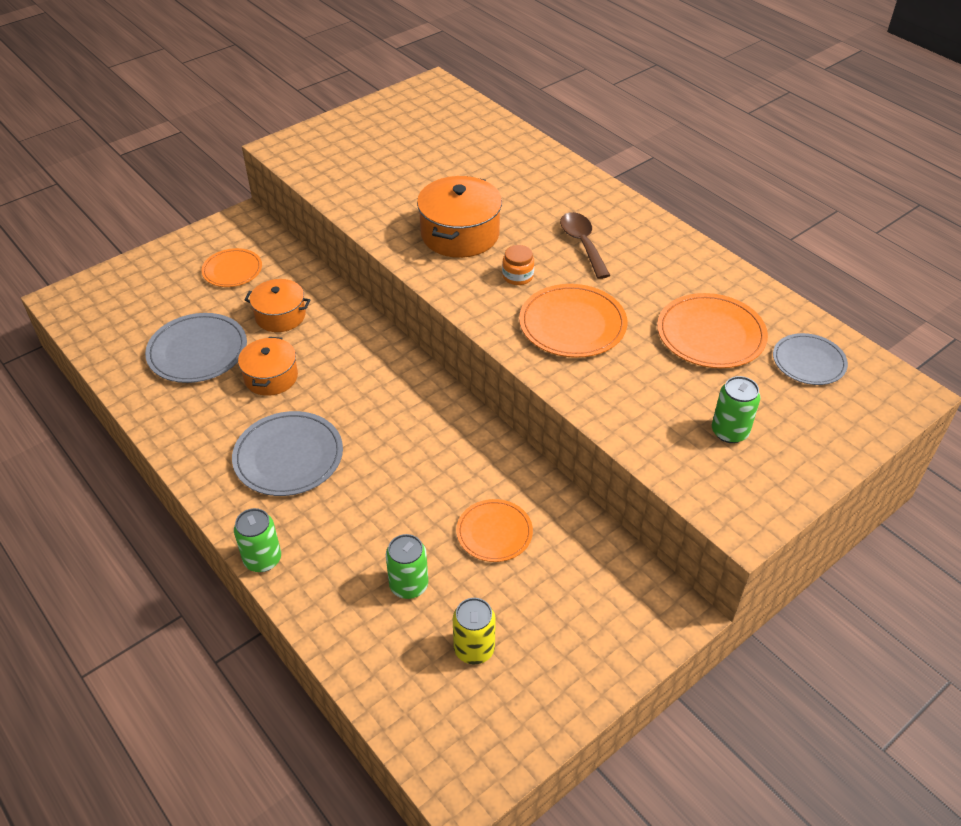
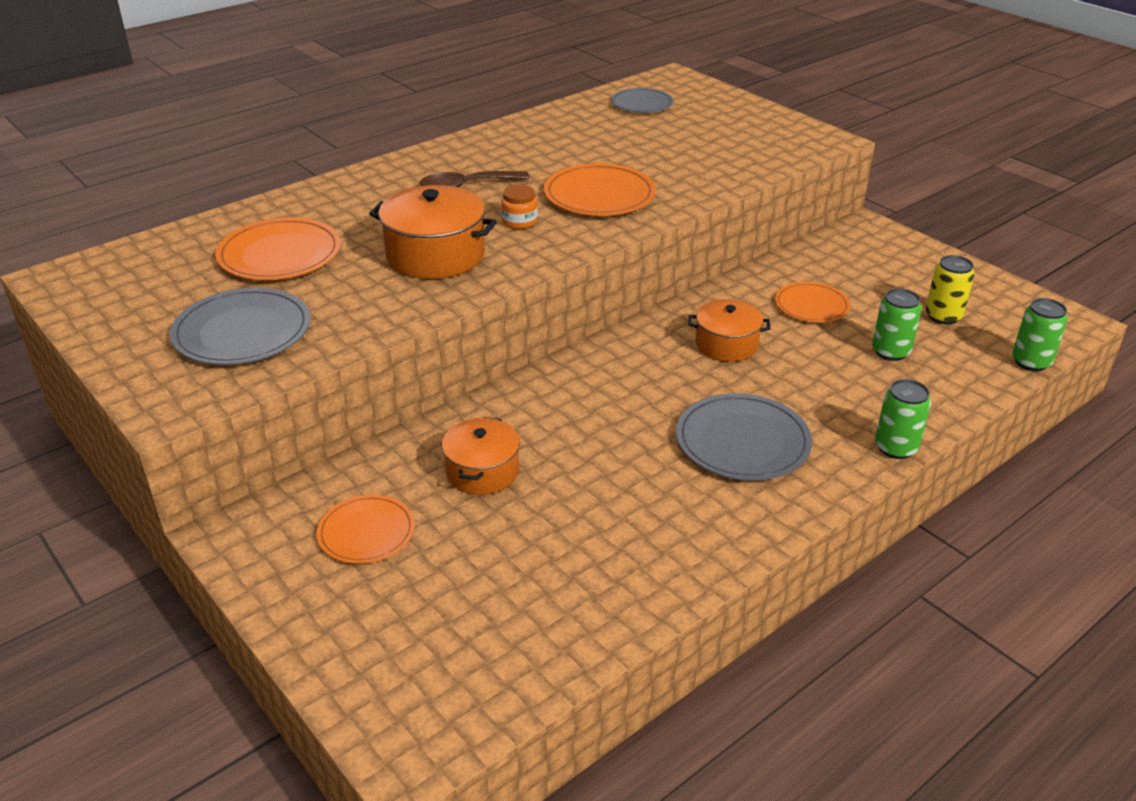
camera: 90 degrees left, 10 degrees down
grey plate [145,313,247,383] -> grey plate moved to [170,288,311,365]
orange pot [238,337,298,396] -> orange pot moved to [689,299,770,361]
orange plate [657,293,768,368] -> orange plate moved to [215,218,341,280]
green can [712,376,760,443] -> green can moved to [1012,298,1068,371]

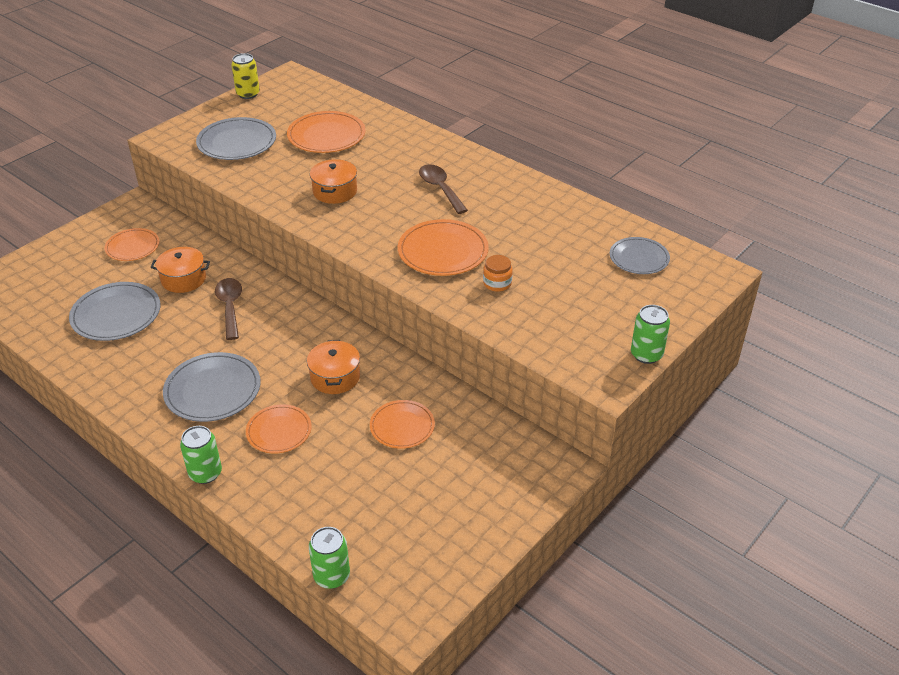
camera: 80 degrees right, 5 degrees up
orange pot [369,185,497,279] -> orange pot [310,159,357,204], size x0.65
orange jar [501,185,538,229] -> orange jar moved to [483,255,513,292]
green can [872,288,922,361] -> green can moved to [631,305,670,364]
yellow can [926,255,975,325] -> yellow can moved to [231,53,260,99]
none -> grey plate [69,282,160,341]
none -> brown spoon [215,278,242,340]
none -> orange plate [246,404,312,453]

